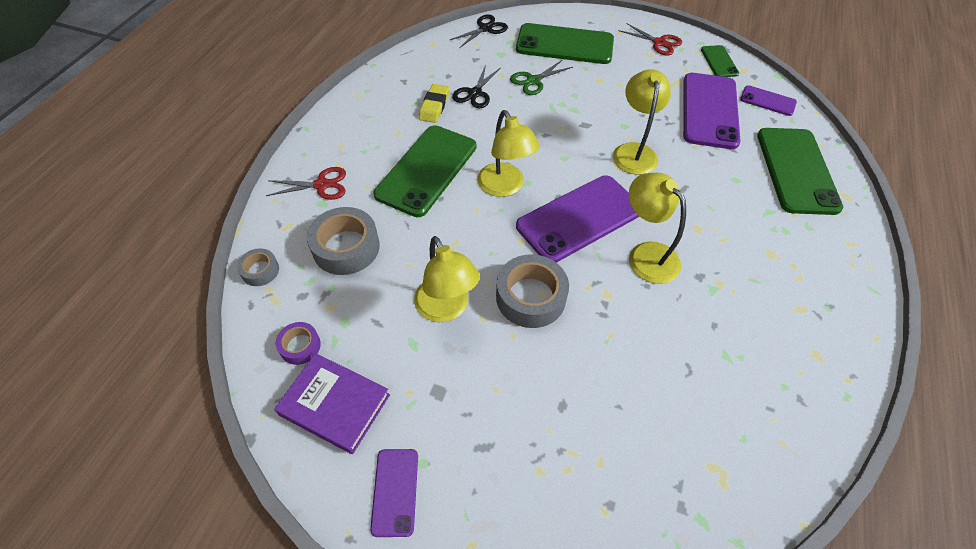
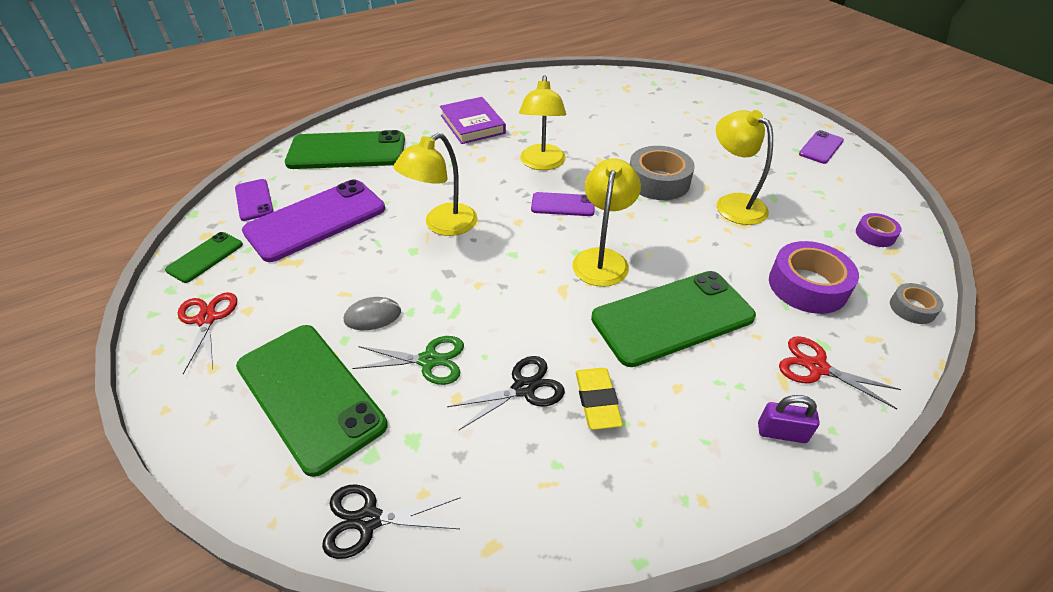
camera: 140 degrees left, 10 degrees down
purple book [274,353,390,454] -> purple book moved to [440,97,506,144]
grey tape [307,207,380,275] -> purple tape [769,241,859,314]
yellow lamp [414,236,480,322] -> yellow lamp turned 45 degrees counterclockwise [716,110,773,225]
yellow eraser [419,84,449,123] -> yellow eraser turned 60 degrees counterclockwise [576,368,623,430]
purple phone [516,175,640,263] -> purple phone [531,192,595,216], size x0.50
green phone [757,128,843,215] -> green phone turned 45 degrees clockwise [285,130,405,169]
none -> grey mouse [344,297,401,330]
none -> purple padlock [758,395,820,443]

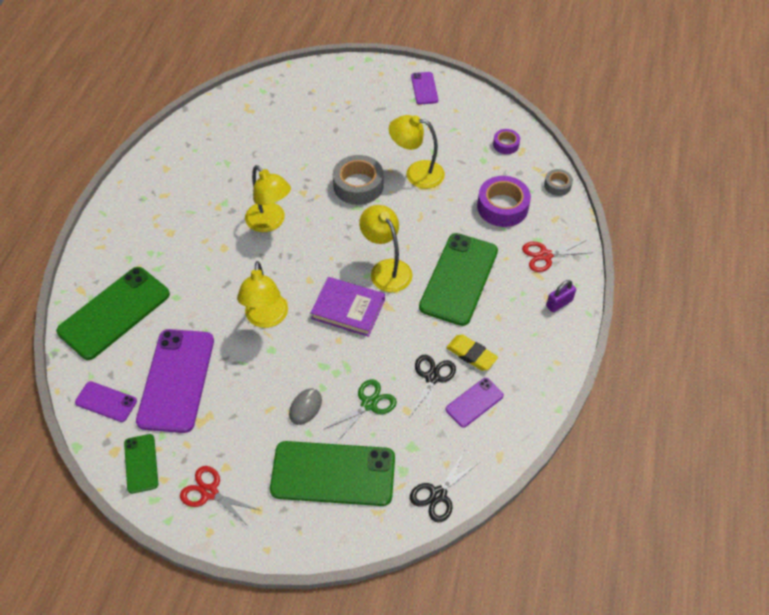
camera: 45 degrees left, 10 degrees up
purple book [440,97,506,144] -> purple book moved to [310,277,385,337]
purple phone [531,192,595,216] -> purple phone moved to [445,378,504,428]

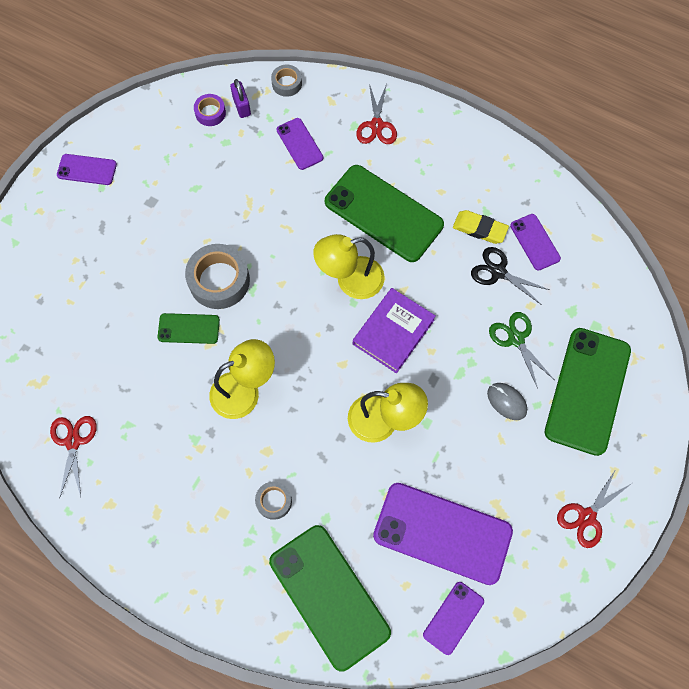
camera: 75 degrees left, 15 degrees up
green phone [124,434,158,494] -> green phone moved to [158,313,220,344]
yellow lamp [389,115,445,189] -> none
black scissors [410,452,481,523] -> none
yellow eraser [446,334,498,371] -> yellow eraser turned 60 degrees clockwise [453,210,509,244]
purple tape [477,176,531,227] -> purple phone [276,118,323,170]
purple padlock [546,280,576,312] -> purple padlock moved to [230,79,251,118]
none -> red scissors [50,416,97,499]
none -> grey tape [255,481,292,520]

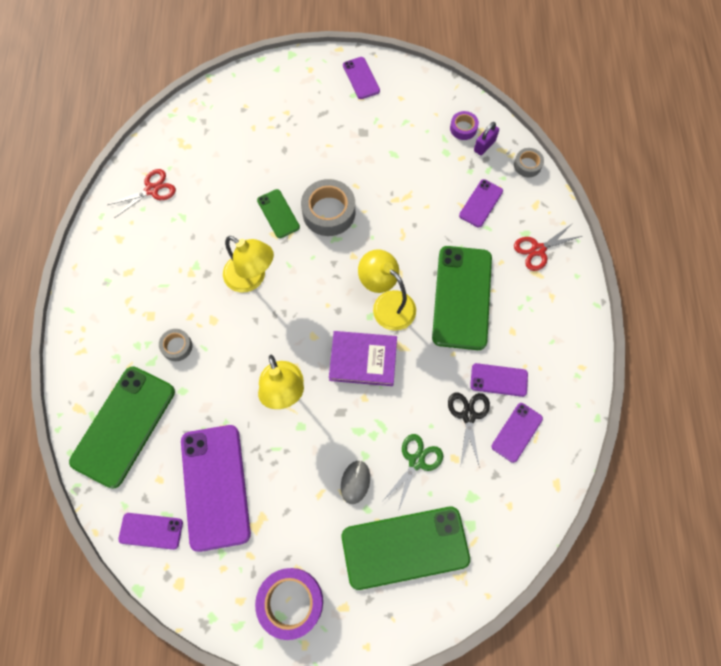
camera: 60 degrees right, 0 degrees up
yellow eraser [453,210,509,244] -> purple phone [470,363,528,397]
red scissors [557,469,632,548] -> purple tape [255,568,323,640]

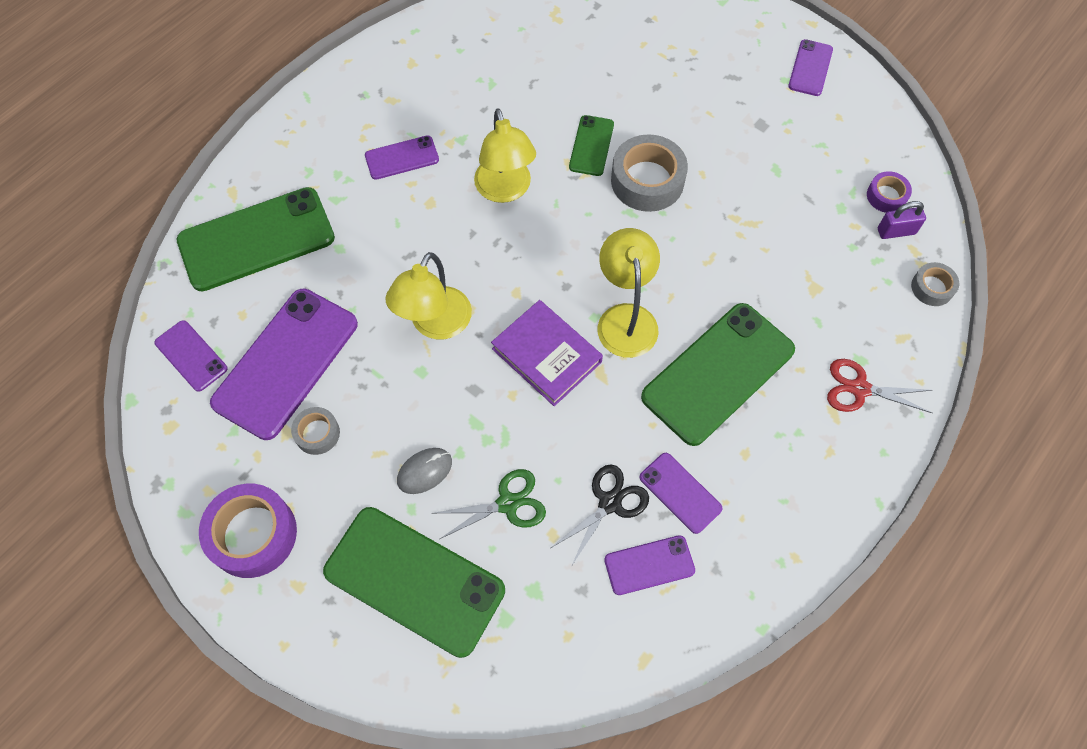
camera: 40 degrees right, 5 degrees down
red scissors [108,169,176,218] -> none
grey tape [159,329,192,361] -> grey tape moved to [291,407,340,455]
purple phone [459,179,503,227] -> purple phone moved to [365,135,439,180]

